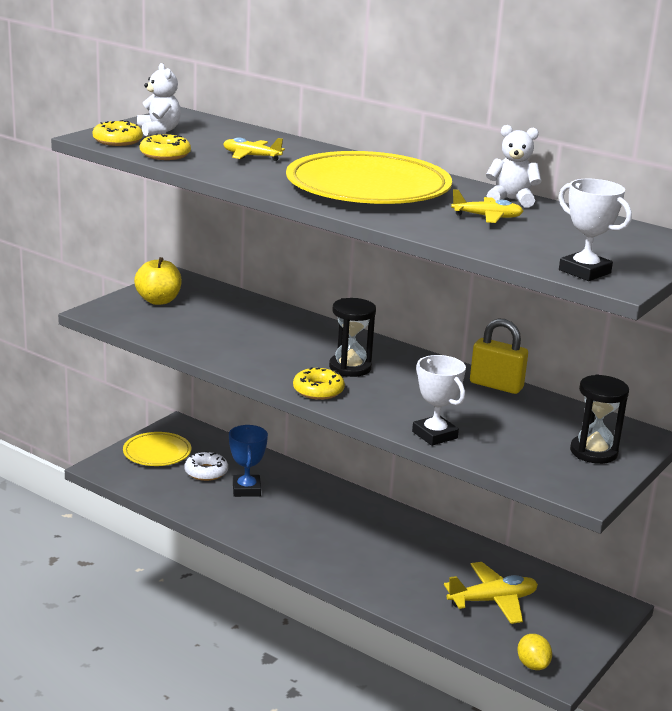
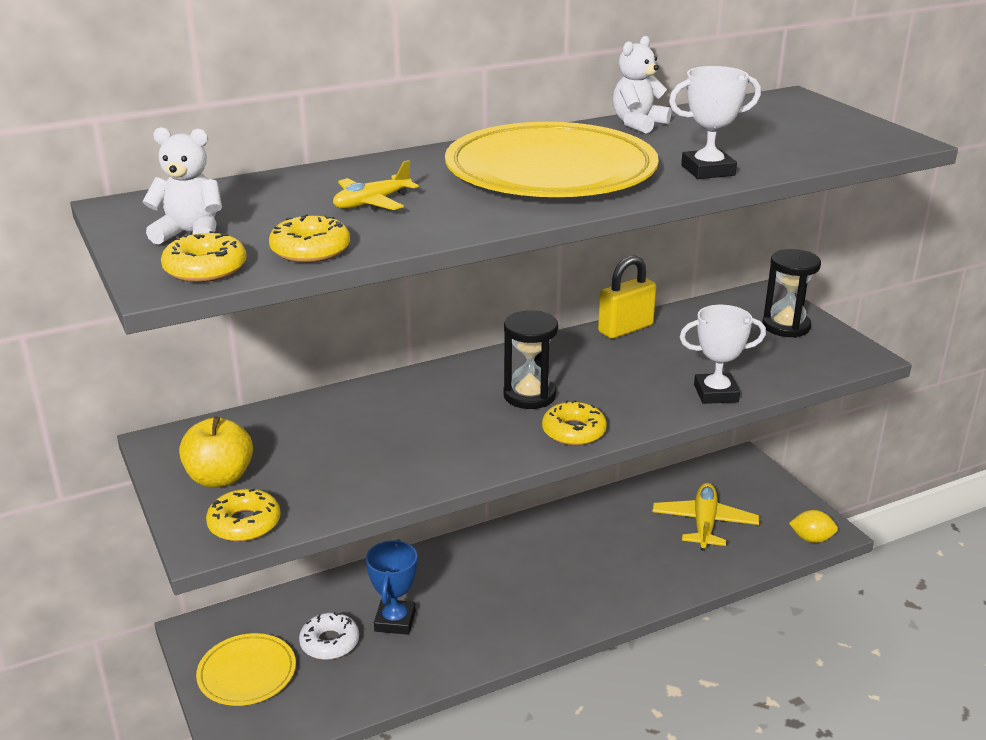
camera: 60 degrees left, 5 degrees up
blue trophy [229,425,268,497] -> blue trophy turned 75 degrees clockwise [366,540,417,635]
yellow plane [451,189,523,223] -> none
white trophy [559,179,632,281] -> white trophy moved to [669,66,761,179]
none -> yellow donut [206,488,281,542]

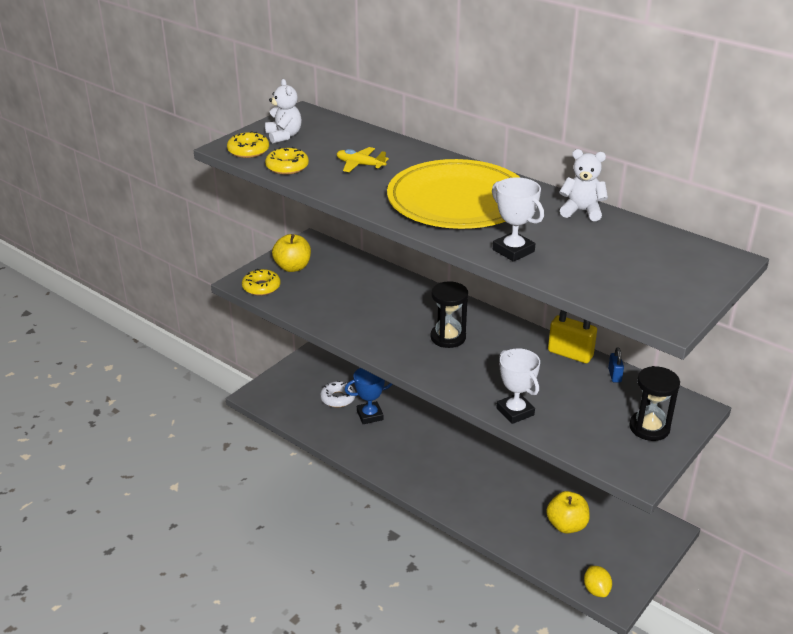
camera: 65 degrees right, 5 degrees up
yellow plate [196,633,296,706] -> none
yellow donut [542,400,607,446] -> none
yellow plane [652,483,759,551] -> yellow apple [546,491,590,534]
none -> blue padlock [608,347,624,382]

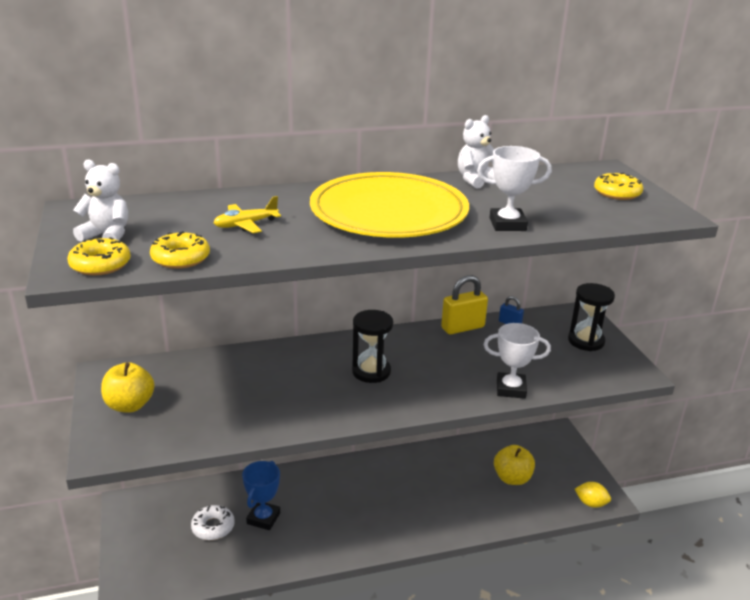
camera: 55 degrees left, 5 degrees down
yellow donut [242,269,280,296] -> yellow donut moved to [594,173,643,200]

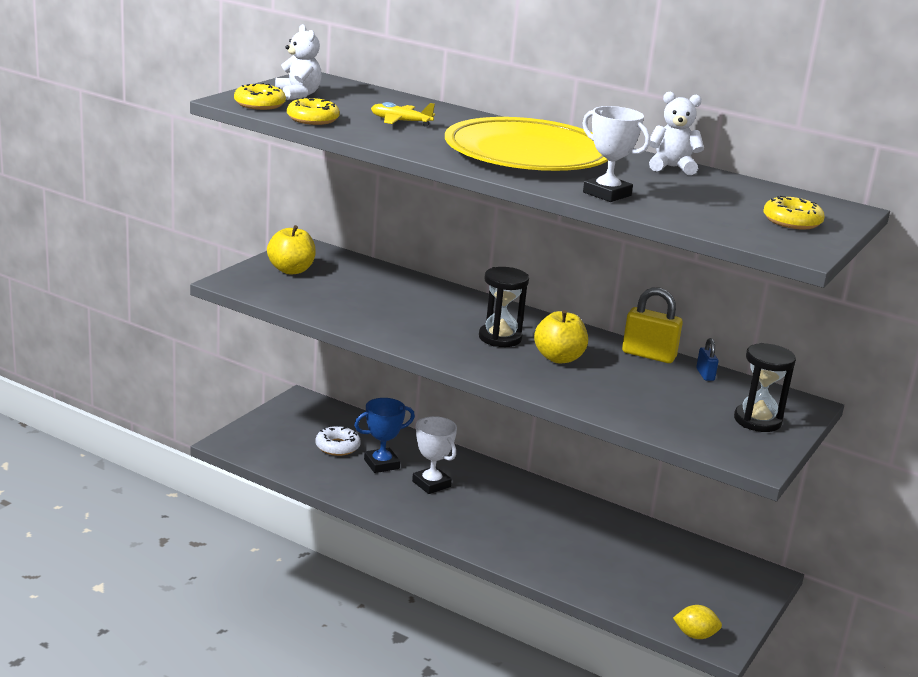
camera: 45 degrees right, 5 degrees down
white trophy [484,323,551,399] -> white trophy moved to [412,416,457,494]
yellow apple [494,445,535,485] -> yellow apple moved to [534,310,588,364]
yellow lemon [575,482,611,508] -> yellow lemon turned 60 degrees counterclockwise [673,605,722,639]

